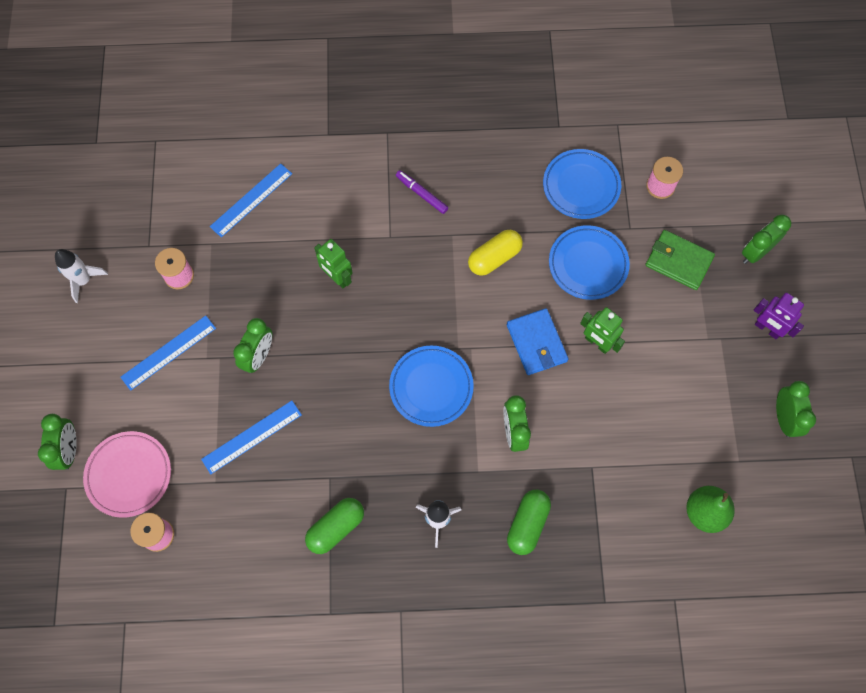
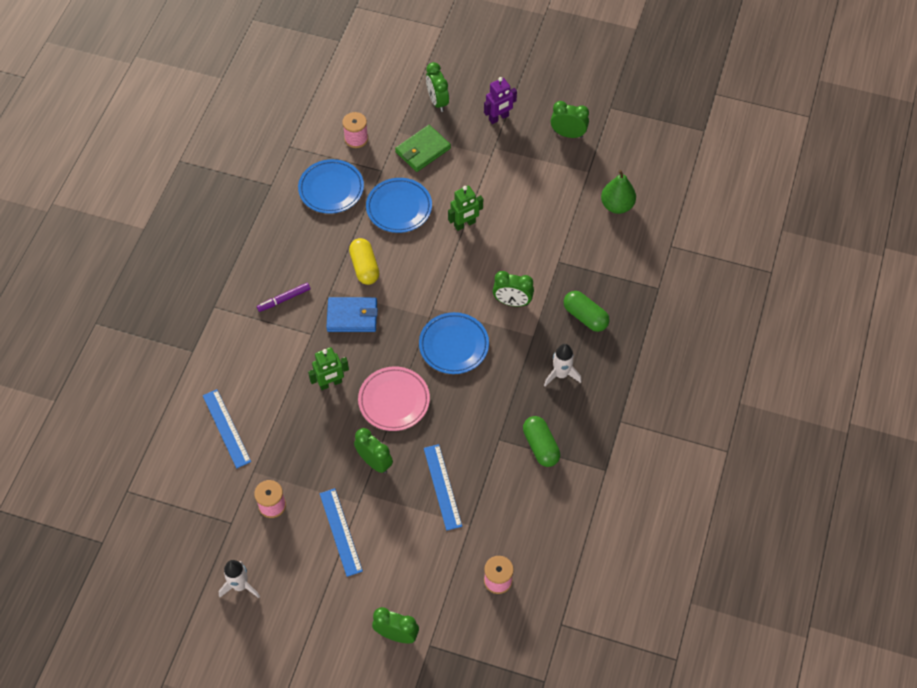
camera: 70 degrees left, 10 degrees down
pink plate [83,431,171,518] -> pink plate moved to [358,366,430,431]
blue wallet [507,308,568,375] -> blue wallet moved to [326,297,378,332]

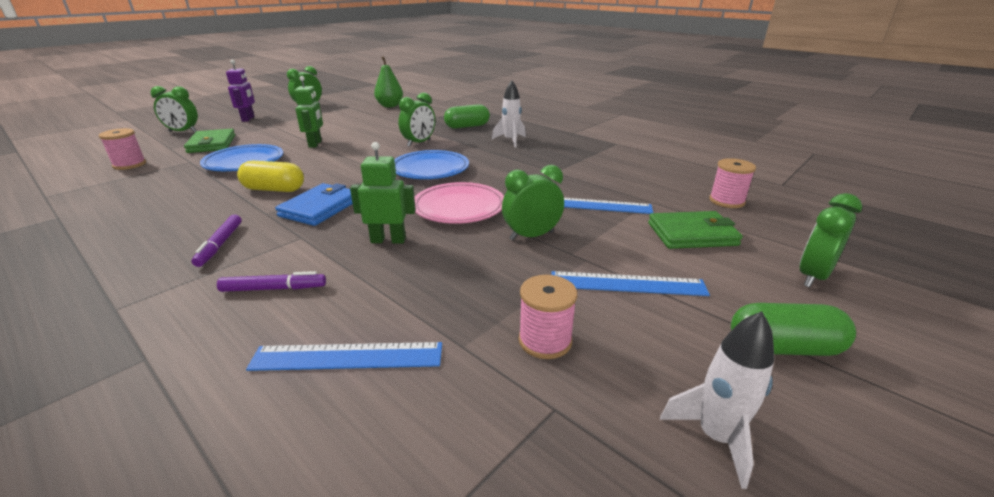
camera: 65 degrees left, 30 degrees down
blue plate [298,159,364,214] -> none
green robot [308,347,349,390] -> green robot turned 90 degrees counterclockwise [350,142,416,243]
green capsule [523,416,560,467] -> green capsule moved to [731,303,856,356]
none -> purple marker [217,271,326,292]
none -> green wallet [648,211,743,249]

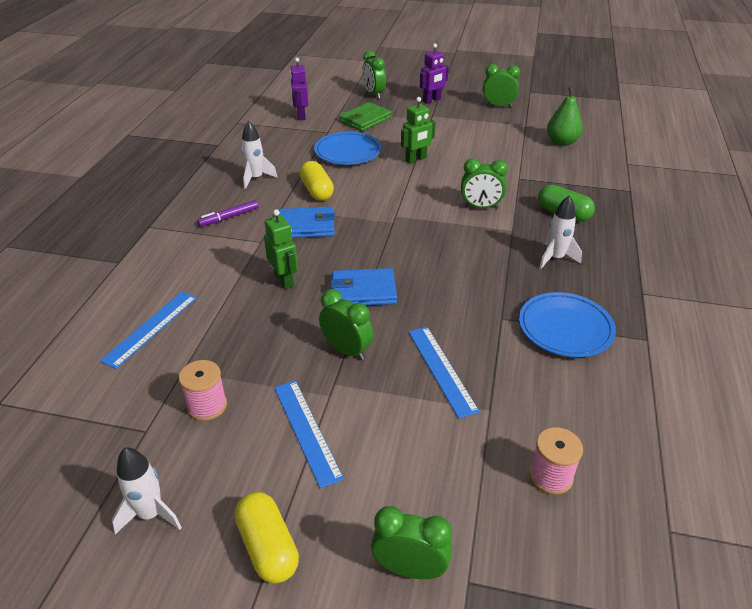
camera: 60 degrees right, 10 degrees up
pink spool [99,128,146,170] -> purple robot [290,57,309,120]
purple marker [217,271,326,292] -> none
blue ruler [246,342,442,371] -> blue ruler turned 60 degrees clockwise [100,292,197,369]
blue plate [394,150,469,179] -> blue plate moved to [519,292,616,357]
pink plate [414,182,504,224] -> blue wallet [331,268,397,305]
green wallet [648,211,743,249] -> none
green capsule [731,303,856,356] -> yellow capsule [235,492,299,584]
none -> white rocket [241,120,278,189]

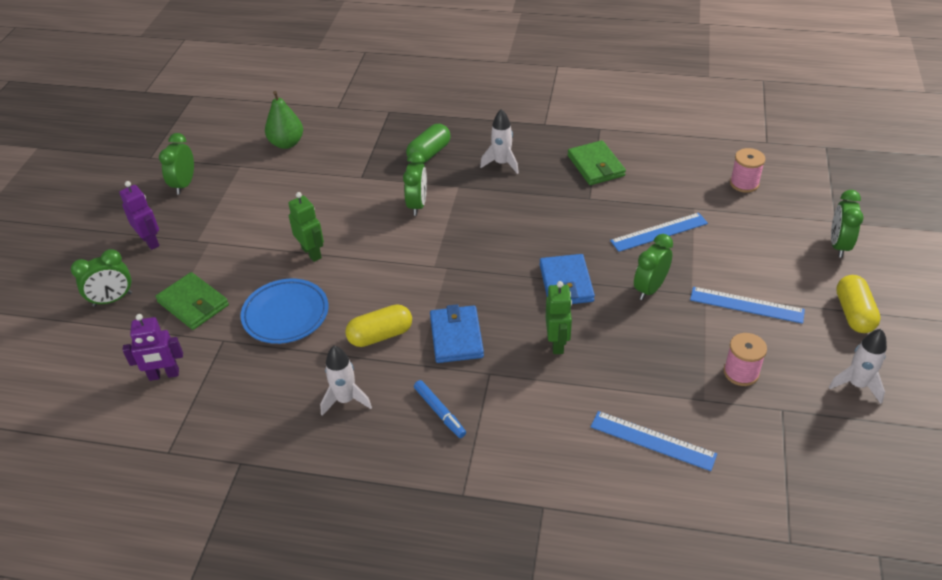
camera: 90 degrees left, 5 degrees up
purple marker [197,200,259,227] -> blue marker [414,380,466,438]
yellow capsule [235,492,299,584] -> yellow capsule turned 60 degrees counterclockwise [836,275,881,333]
green robot [264,209,298,289] -> green robot turned 120 degrees clockwise [546,281,572,354]
blue ruler [274,380,344,488] -> blue ruler turned 45 degrees clockwise [690,287,805,324]
blue plate [519,292,616,357] -> green wallet [568,140,626,185]

